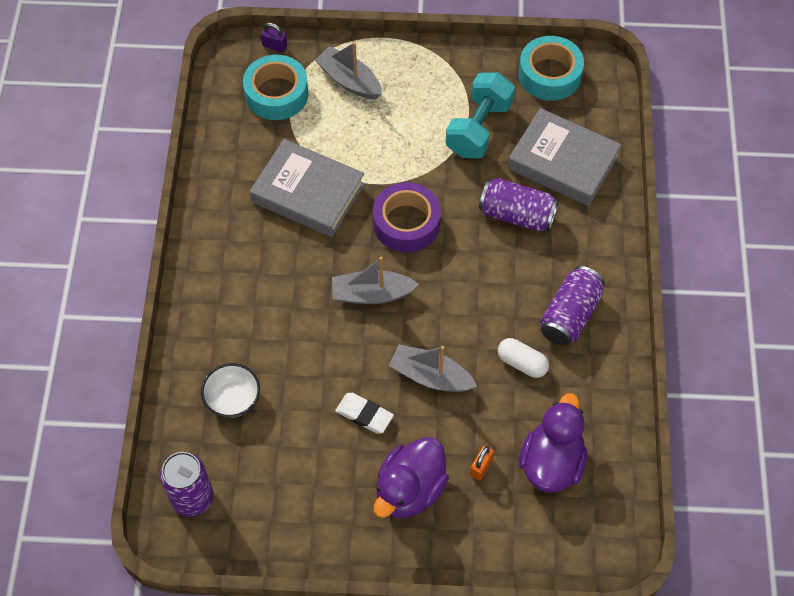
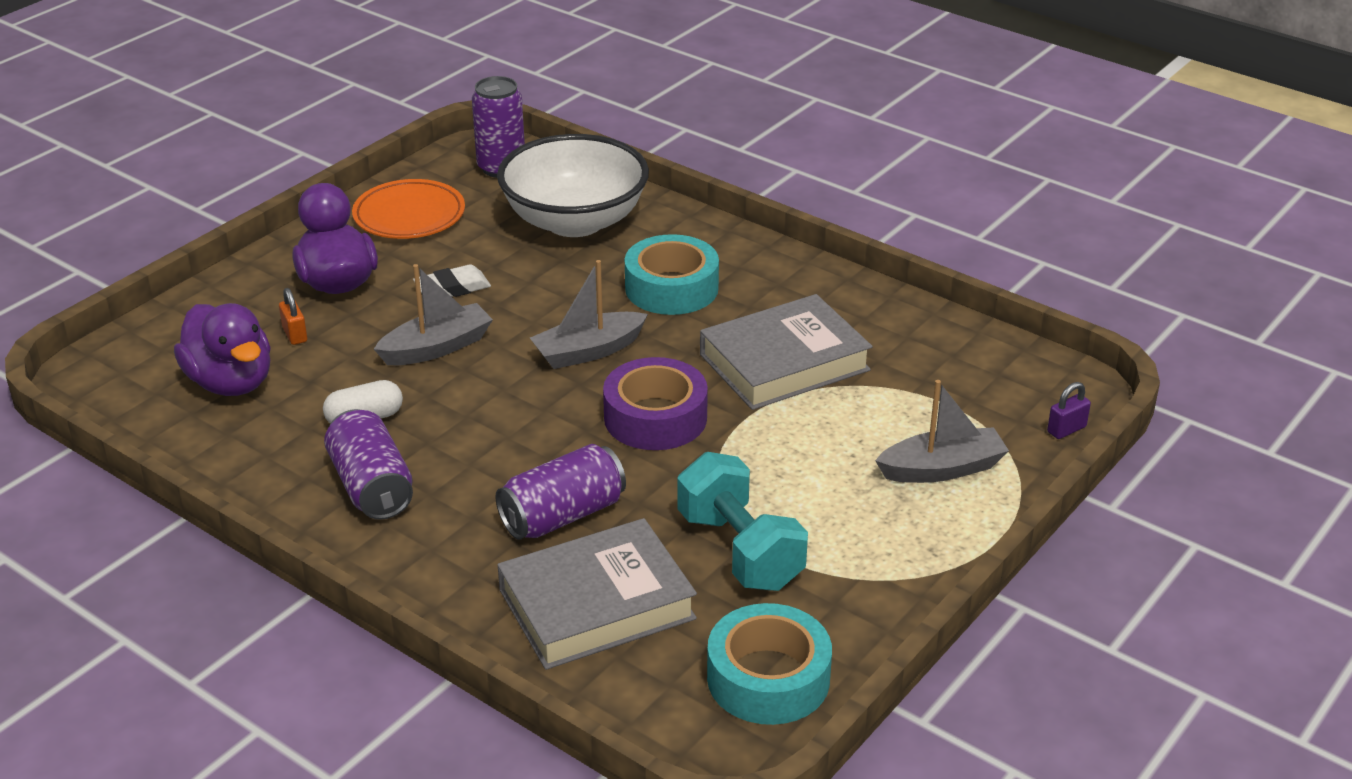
camera: 125 degrees right, 25 degrees down
white bowl [201,363,260,418] -> white bowl [497,134,649,237], size x2.08
turquoise tape [243,55,309,120] -> turquoise tape moved to [625,234,719,315]
grey boat [332,257,419,304] -> grey boat turned 150 degrees counterclockwise [530,260,648,369]
none -> orange plate [352,179,465,239]

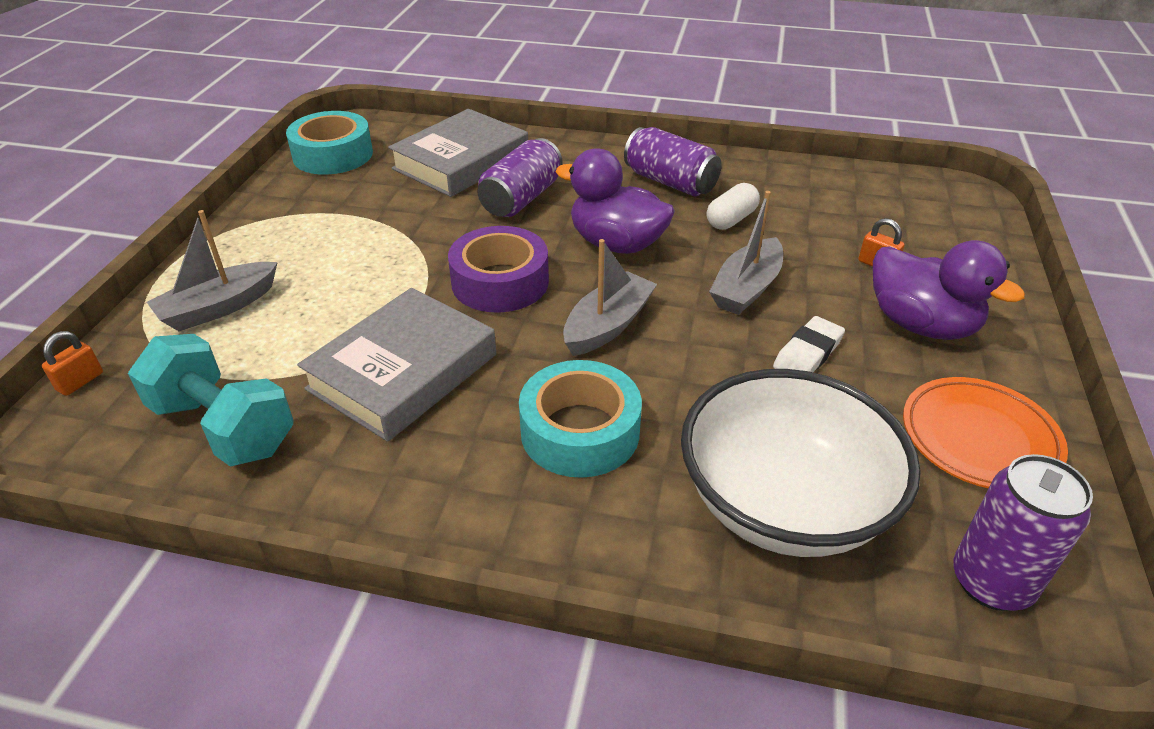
camera: 155 degrees right, 5 degrees up
purple duck [174,303,271,396] -> purple duck moved to [556,149,675,254]
turquoise dumbbell [677,452,808,591] -> turquoise dumbbell moved to [128,334,294,467]
purple padlock [1047,382,1091,439] -> orange padlock [42,331,103,396]

